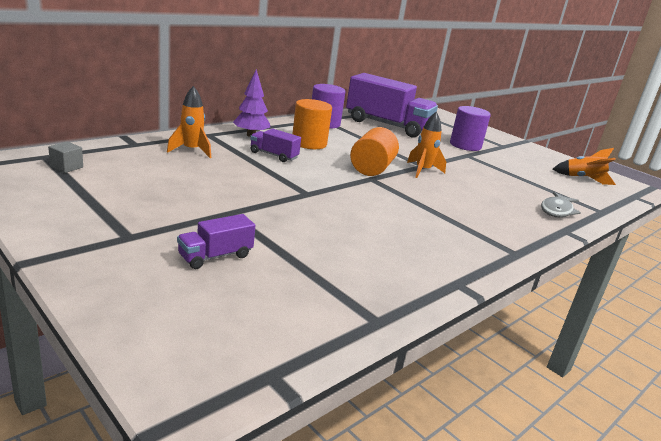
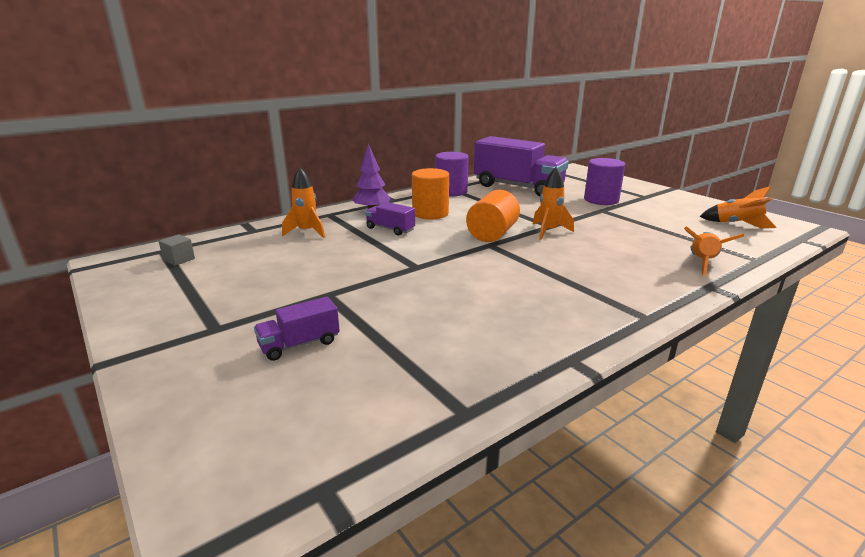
camera: 10 degrees right, 0 degrees up
grey fish [541,192,581,217] -> orange rocket [684,226,744,276]

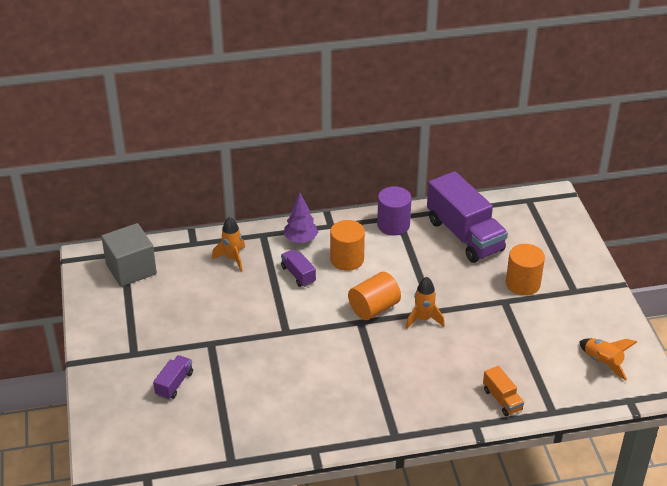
camera: 25 degrees right, 15 degrees up
grey cube [159,235,195,266] -> grey cube [101,223,157,287], size x2.41
purple truck [254,297,340,361] -> purple truck turned 120 degrees clockwise [153,355,193,400]
purple cylinder [584,158,625,205] -> orange cylinder [506,244,545,296]
orange rocket [684,226,744,276] -> orange truck [483,366,524,416]

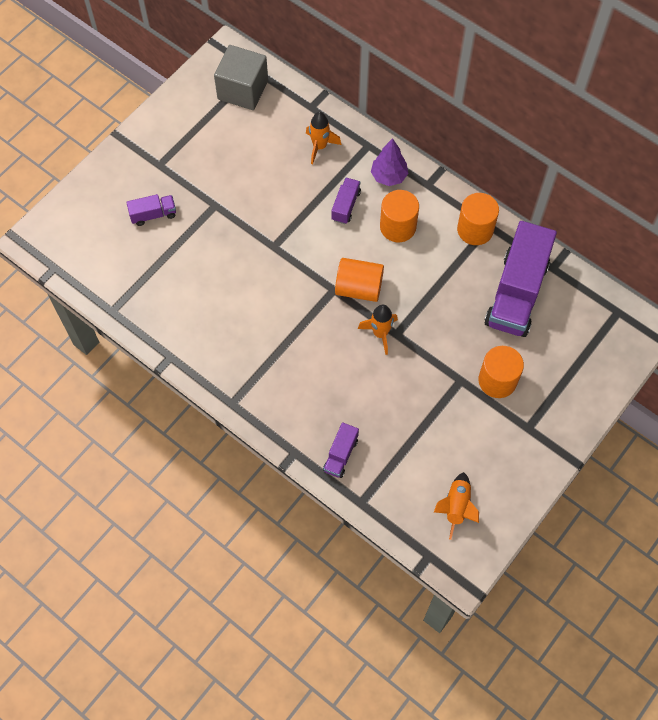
camera: 50 degrees right, 25 degrees up
purple cylinder [377,186,412,236] -> orange cylinder [457,193,499,245]
orange truck [483,366,524,416] -> purple truck [323,422,359,478]

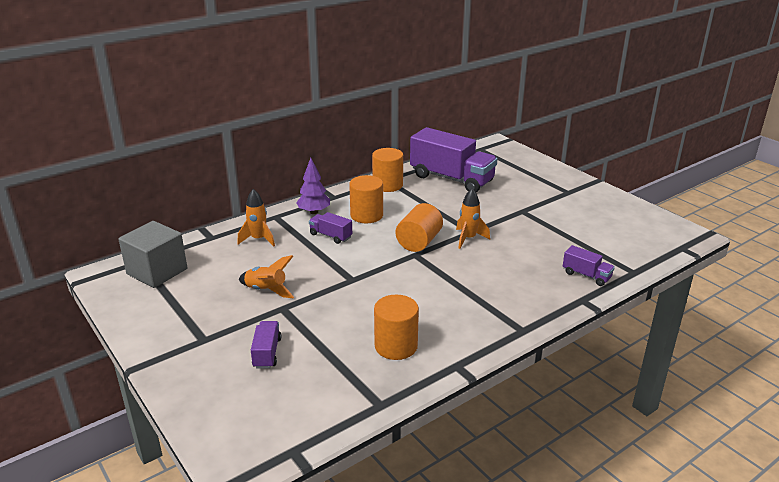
camera: 75 degrees left, 35 degrees down
orange rocket [434,472,479,540] -> orange rocket moved to [239,255,294,298]
orange cylinder [478,346,524,398] -> orange cylinder moved to [374,295,419,360]

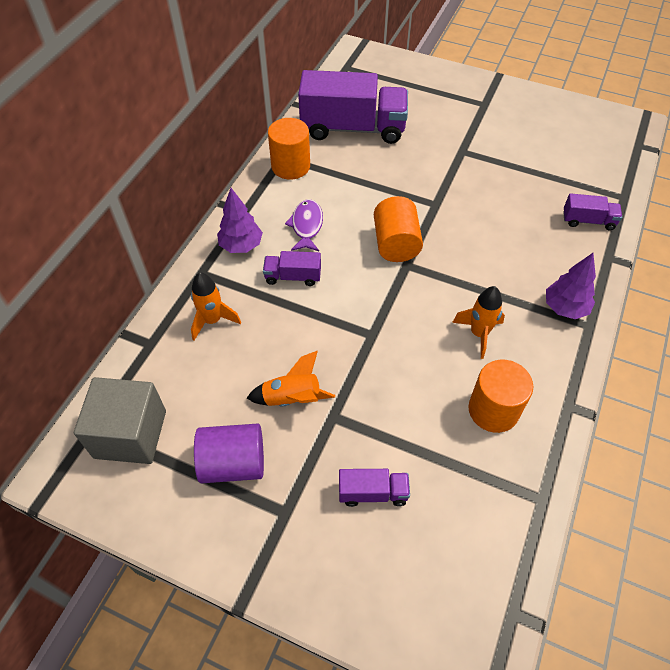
camera: 30 degrees left, 25 degrees up
purple truck [251,321,281,369] -> purple truck turned 120 degrees clockwise [339,469,410,507]
orange cylinder [349,175,383,223] -> purple fish [285,199,323,251]
orange rocket [456,188,490,249] -> orange rocket moved to [452,286,505,359]
none -> purple cylinder [194,424,264,483]
none -> purple tree [546,253,596,319]

